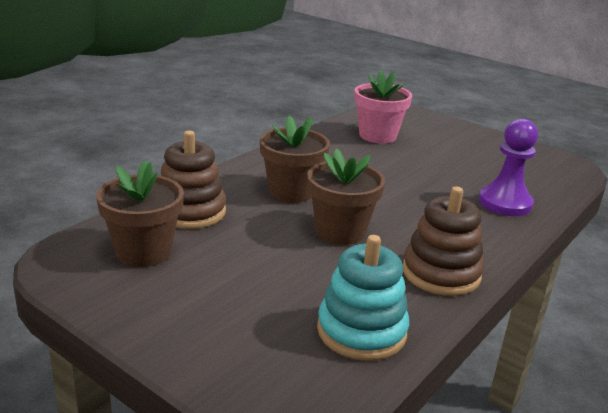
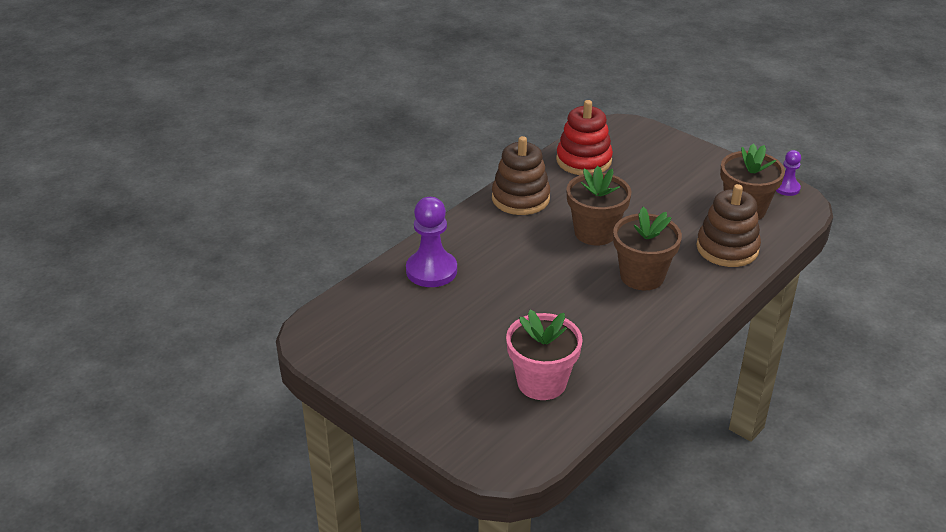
camera: 175 degrees left, 10 degrees up
turquoise stacking toy [317,235,409,361] -> red stacking toy [556,100,613,175]
none -> purple pawn [776,150,801,196]

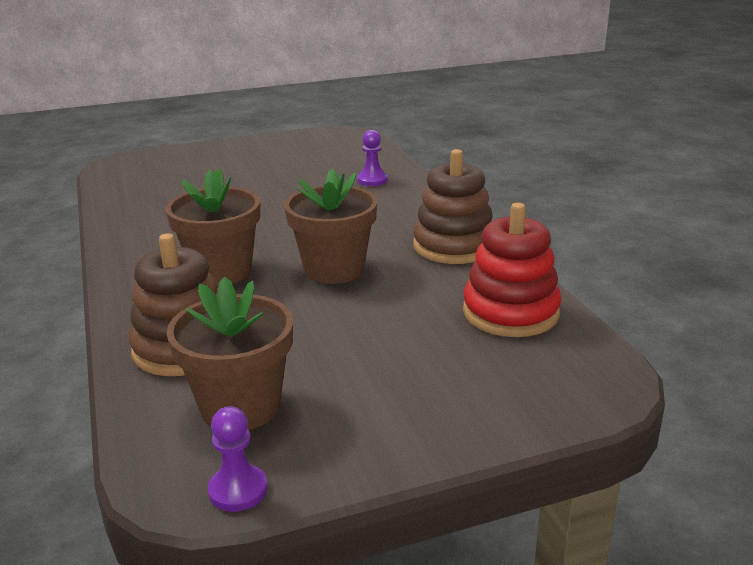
camera: 120 degrees right, 10 degrees down
purple pawn [406,197,457,287] -> purple pawn [357,130,388,186], size x0.55
pink flower pot [506,310,583,400] -> none

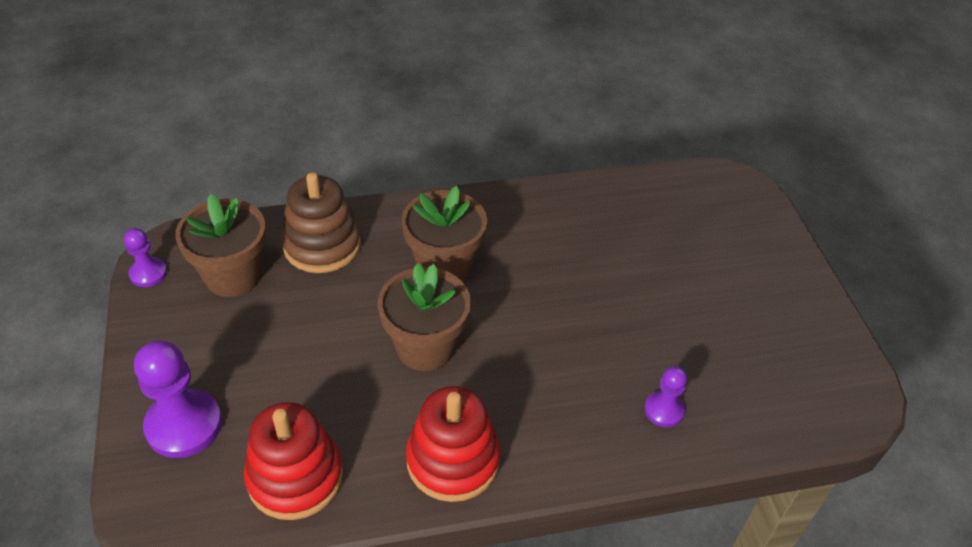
camera: 95 degrees right, 20 degrees up
brown stacking toy [413,149,493,264] -> red stacking toy [406,386,500,502]
none -> purple pawn [134,340,222,458]

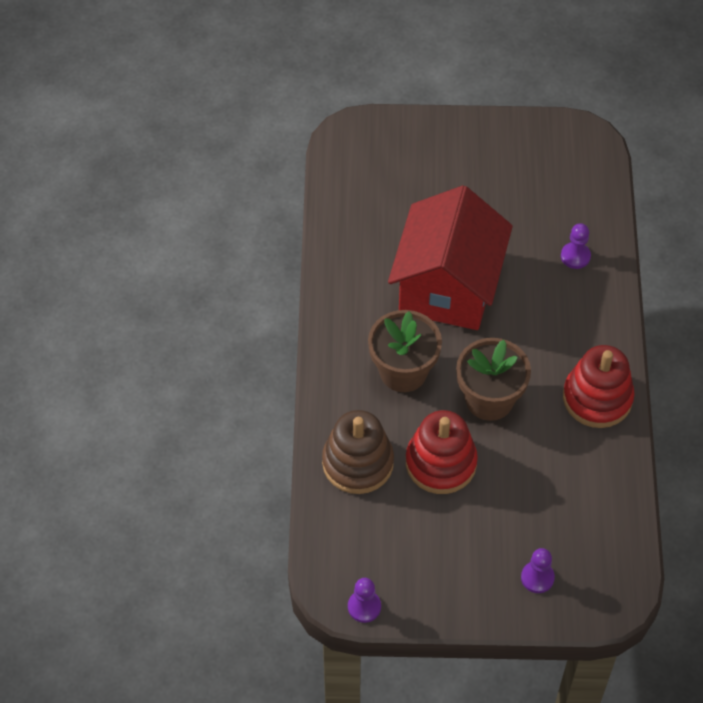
camera: 75 degrees left, 10 degrees up
purple pawn [134,340,222,458] -> purple pawn [521,548,555,593], size x0.55
brown flower pot [175,194,266,297] -> none
red stacking toy [244,402,343,520] -> red stacking toy moved to [406,410,478,494]
none -> red house [388,186,513,330]

